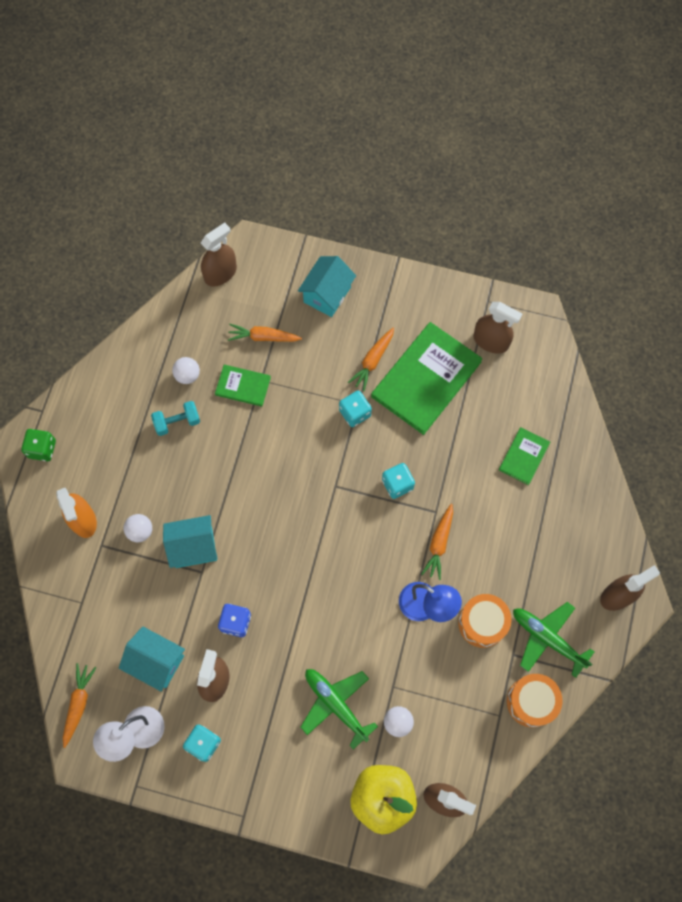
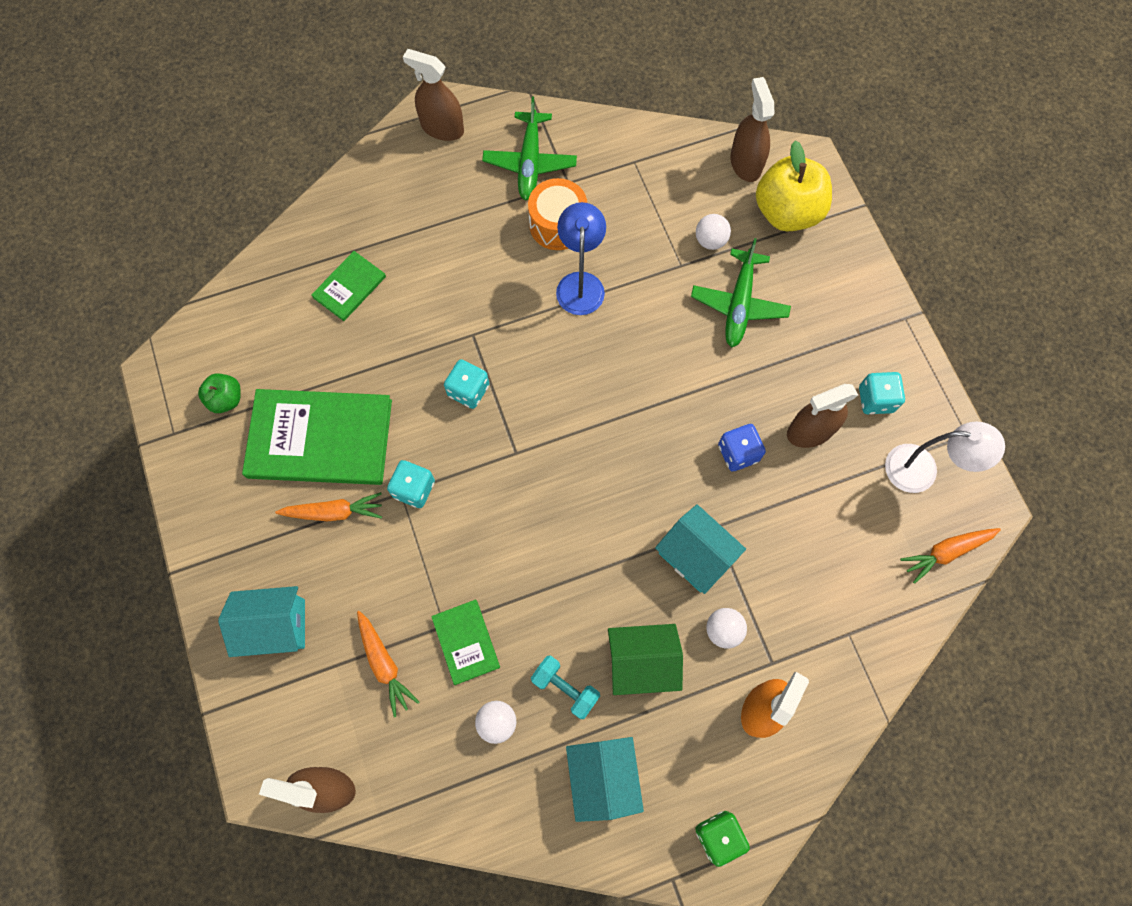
camera: 125 degrees left, 0 degrees up
turquoise house [119,626,185,692] -> turquoise house moved to [566,737,644,822]
orange carrot [421,504,453,580] -> none
brown spray bottle [474,302,522,354] -> green apple [198,373,241,413]
green book [499,427,550,485] -> green book turned 45 degrees counterclockwise [311,251,386,321]
orange drum [507,674,563,727] -> none
none -> green house [608,624,683,695]

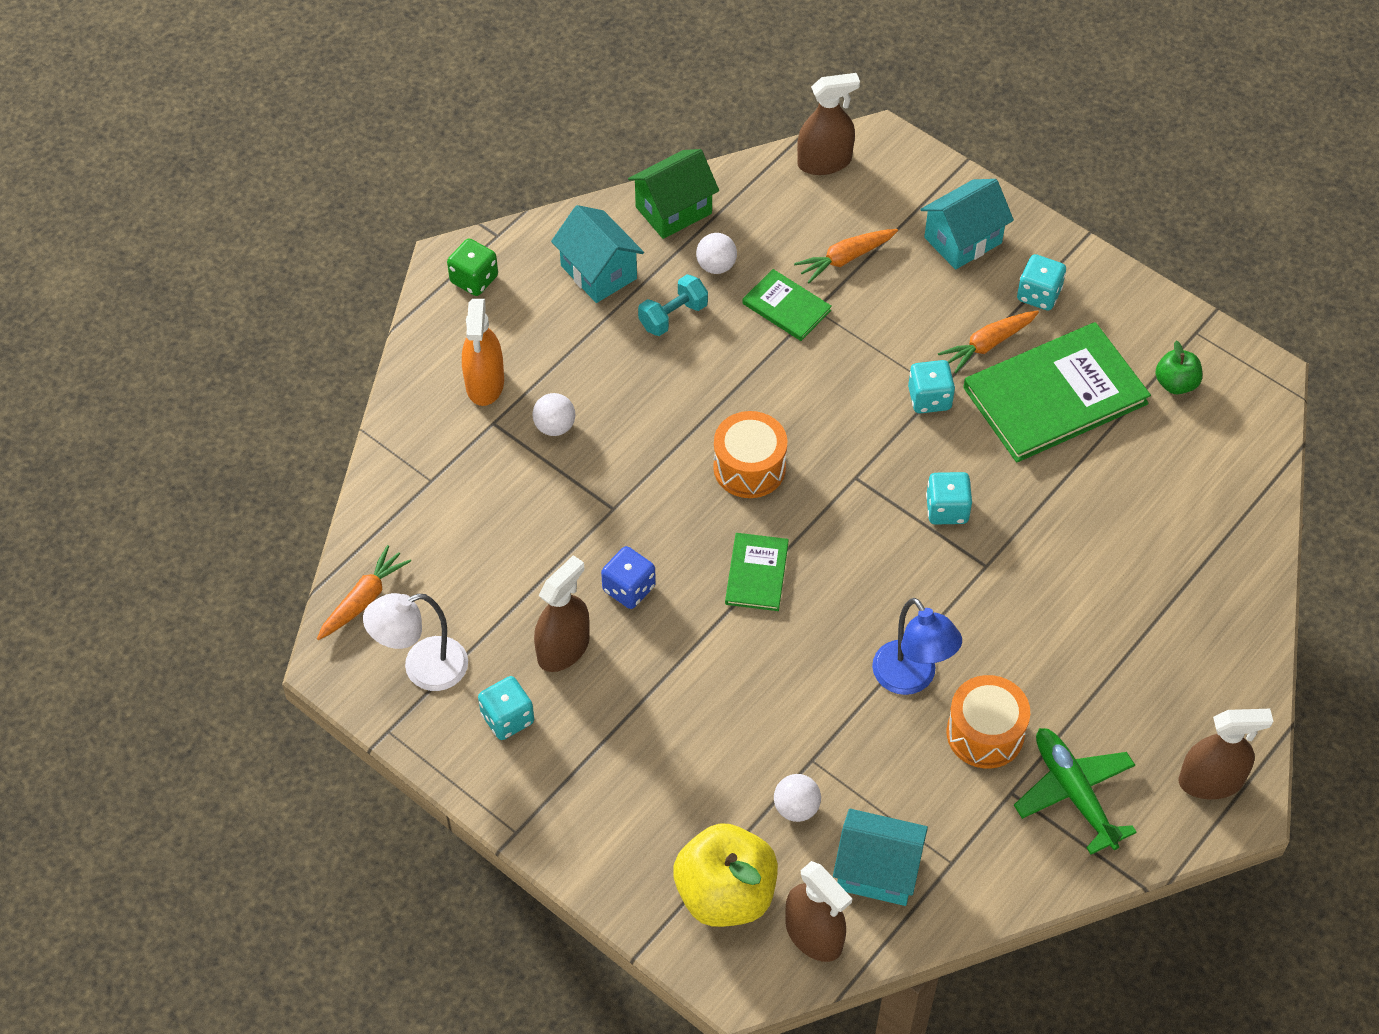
camera: 150 degrees right, 15 degrees down
green book [311,251,386,321] -> green book moved to [725,533,789,611]
orange carrot [357,611,419,717] -> orange carrot turned 60 degrees counterclockwise [794,229,898,283]
turquoise dumbbell [531,656,600,719] -> turquoise dumbbell turned 45 degrees counterclockwise [638,274,708,336]
green house [608,624,683,695] -> green house moved to [628,149,719,239]
turquoise house [655,504,746,594] -> turquoise house moved to [833,809,928,906]
green plane [691,238,791,347] -> none
none -> orange drum [713,411,787,498]
none -> turquoise dice [1017,254,1066,311]

